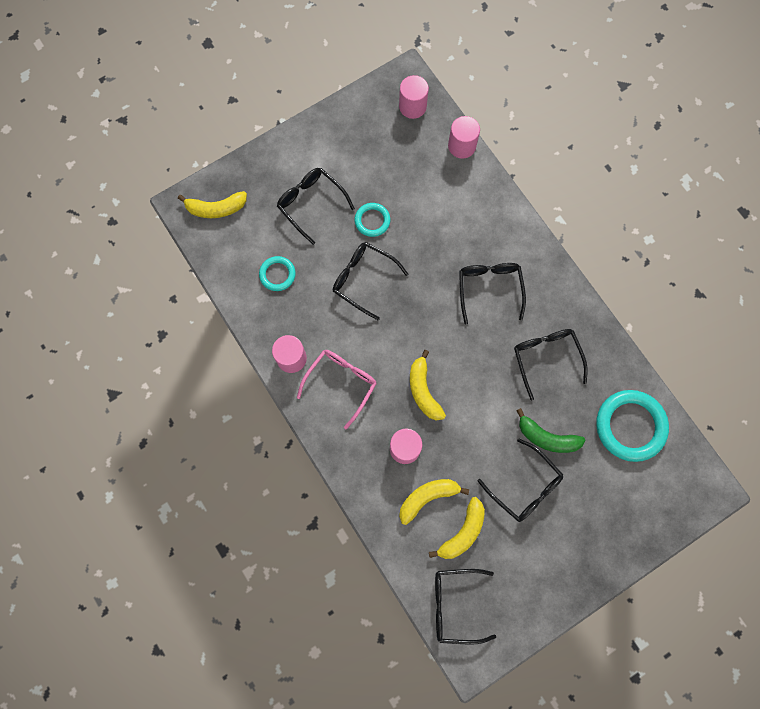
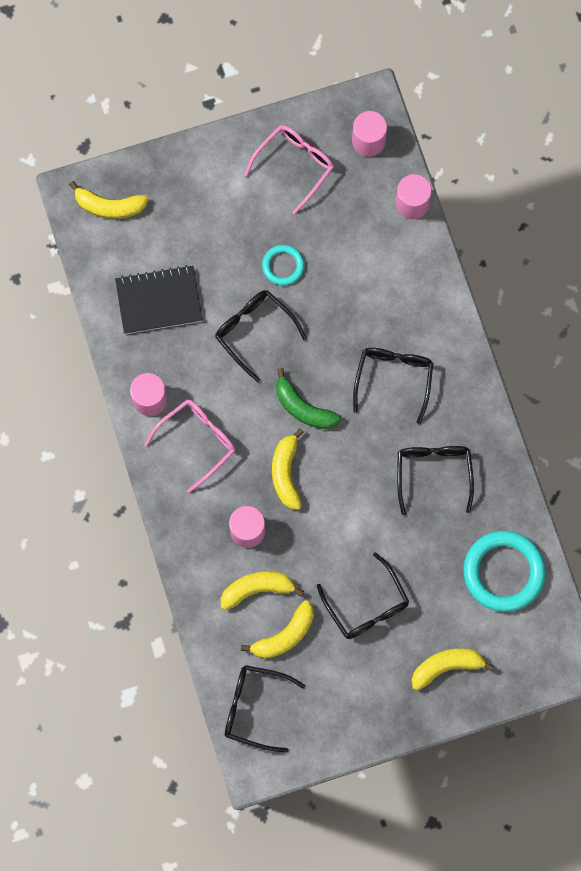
camera: 15 degrees right, 0 degrees up
turquoise ring [259,256,296,291] -> black notebook [115,265,203,334]
black glasses [277,168,355,245] -> none
green banana [516,408,585,453] -> green banana moved to [276,368,341,429]
none -> pink glasses [244,125,334,214]
none -> yellow banana [412,648,495,691]

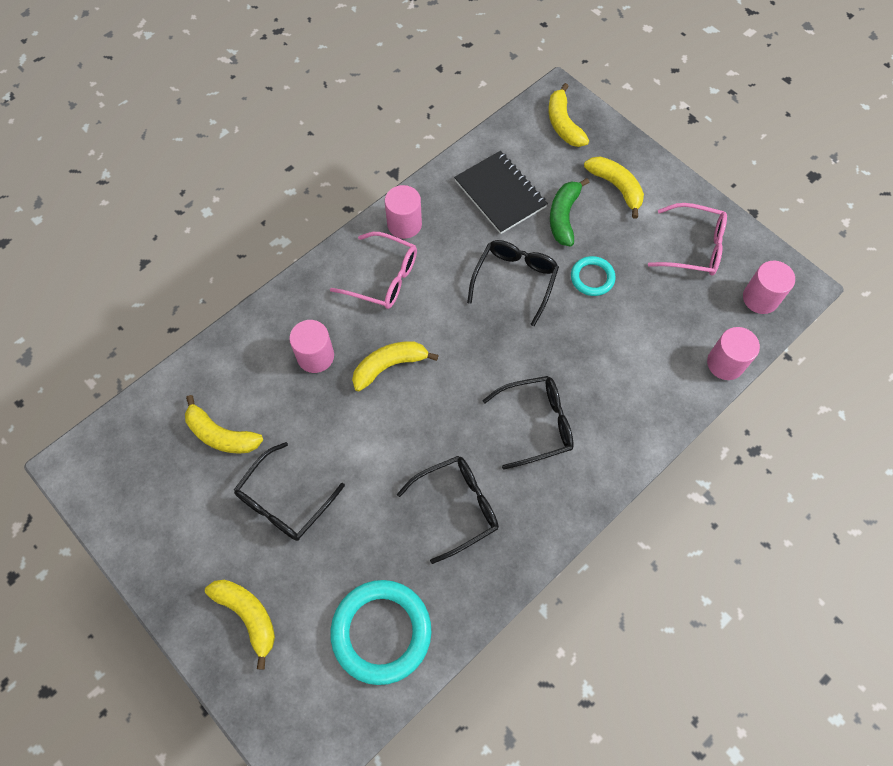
camera: 65 degrees right, 10 degrees down
yellow banana [221,571,304,610] -> yellow banana moved to [584,156,644,219]
black glasses [225,665,305,753] -> none
green banana [276,368,341,429] -> green banana moved to [550,178,589,246]

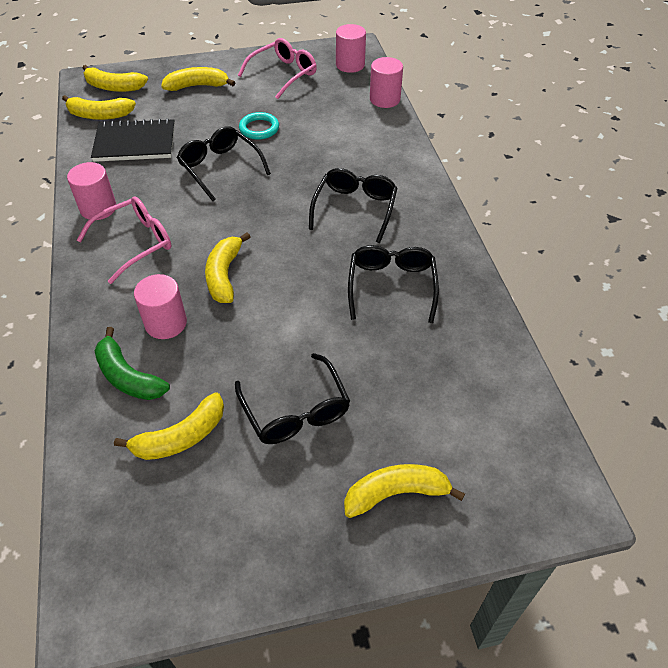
camera: 60 degrees left, 15 degrees down
turquoise ring [330,580,432,685] -> none
green banana [550,178,589,246] -> green banana moved to [95,327,170,400]
none -> yellow banana [62,95,136,120]

